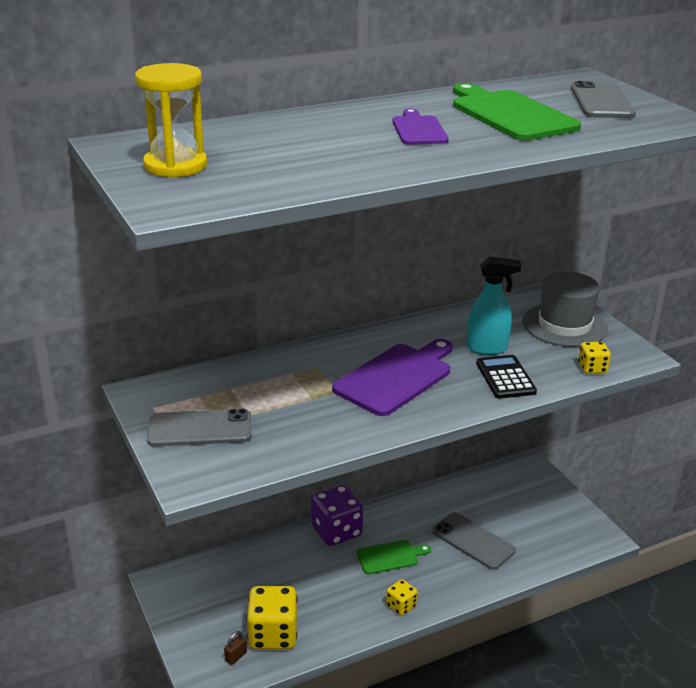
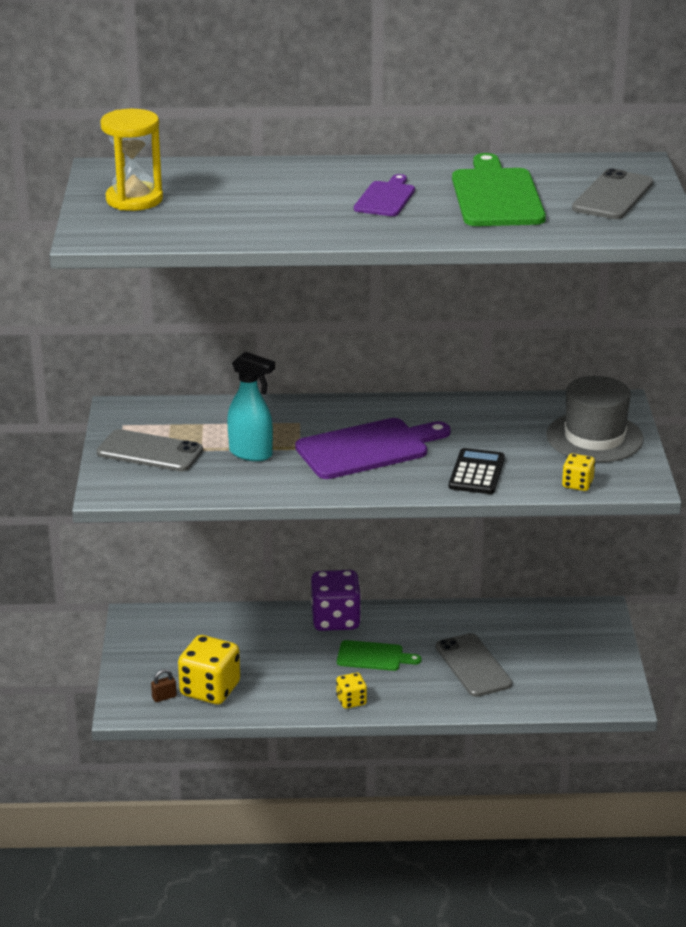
camera: 25 degrees right, 0 degrees up
turquoise spray bottle [466,257,521,355] -> turquoise spray bottle moved to [227,351,275,461]

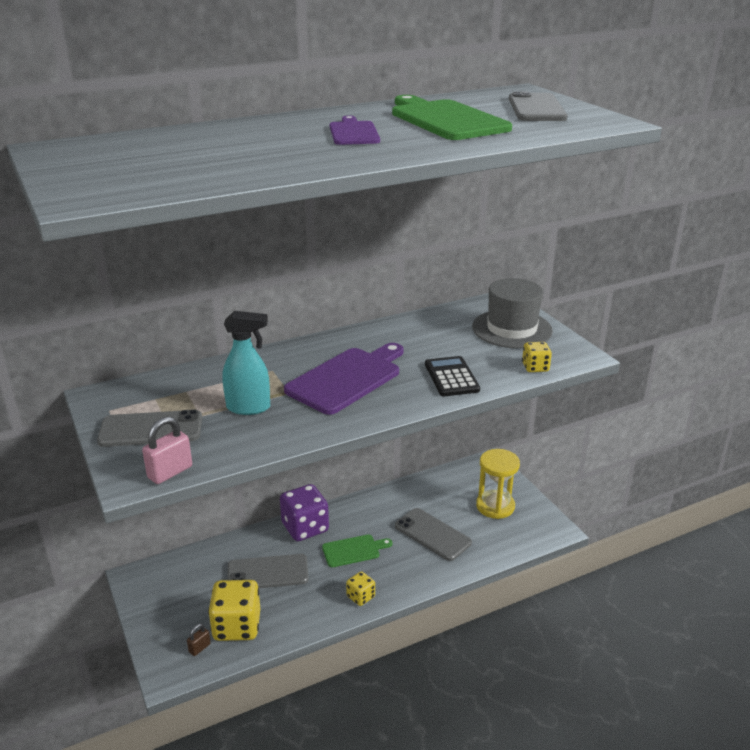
camera: 25 degrees left, 0 degrees up
yellow hourglass [100,109,163,211] -> yellow hourglass moved to [476,449,520,519]
none -> pink padlock [142,417,192,484]
none -> grey phone [227,554,309,588]

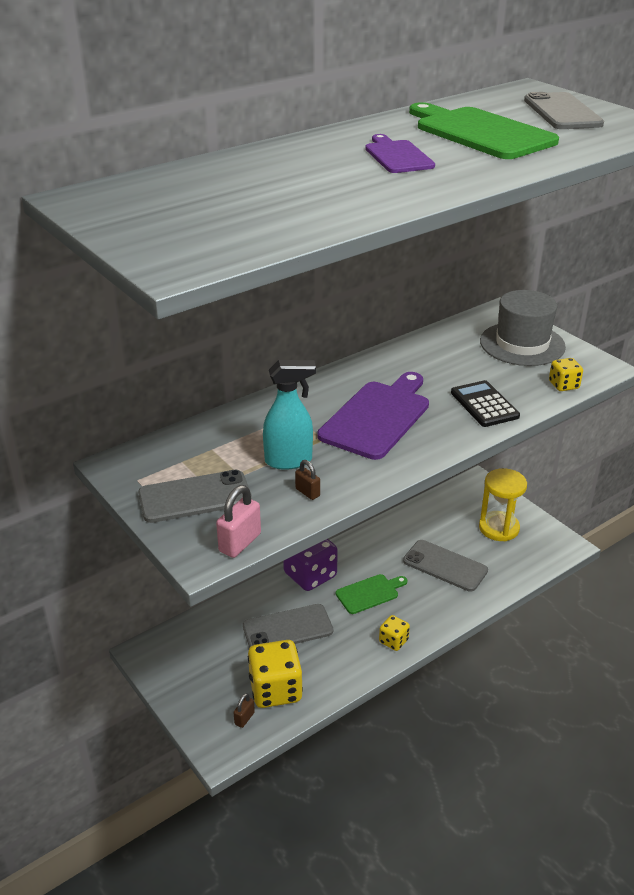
camera: 10 degrees left, 5 degrees up
none -> brown padlock [295,460,320,500]

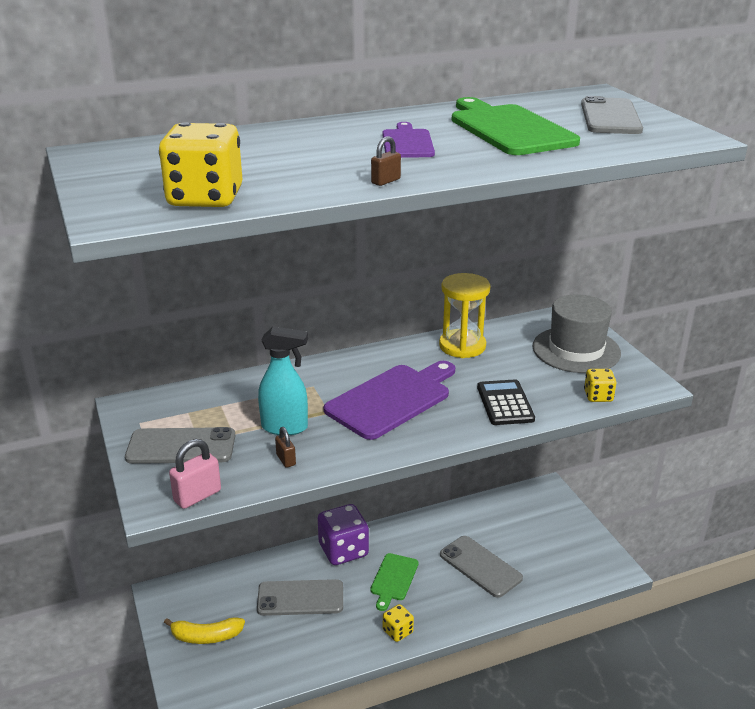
camera: 15 degrees right, 5 degrees down
brown padlock [233,693,255,728] -> brown padlock moved to [371,136,401,186]
yellow dice [248,640,303,708] -> yellow dice moved to [159,122,242,207]
green cutting board [336,574,407,614] -> green cutting board turned 120 degrees clockwise [370,553,419,611]
yellow hourglass [479,468,527,541] -> yellow hourglass moved to [439,273,490,358]
none -> yellow banana [164,617,245,644]

